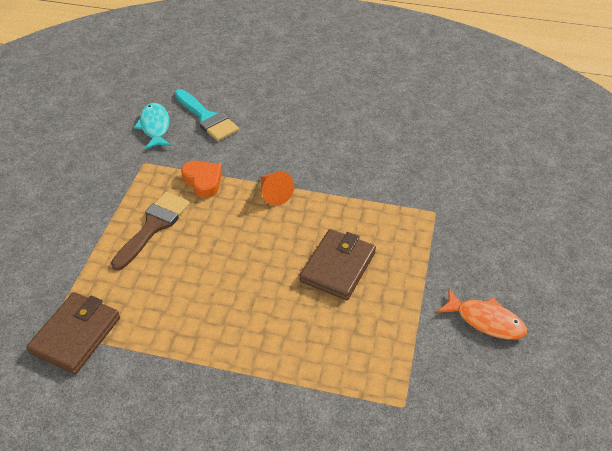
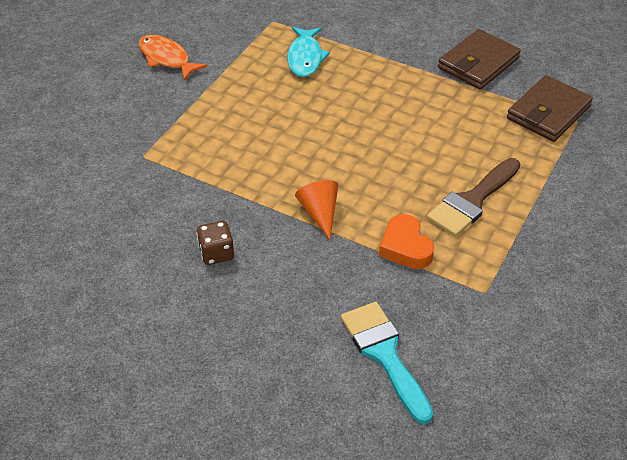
camera: 165 degrees left, 0 degrees up
turquoise fish [134,103,172,150] -> turquoise fish moved to [287,27,330,77]
brown wallet [299,229,376,300] -> brown wallet moved to [438,29,521,90]
none -> brown dice [197,221,234,265]

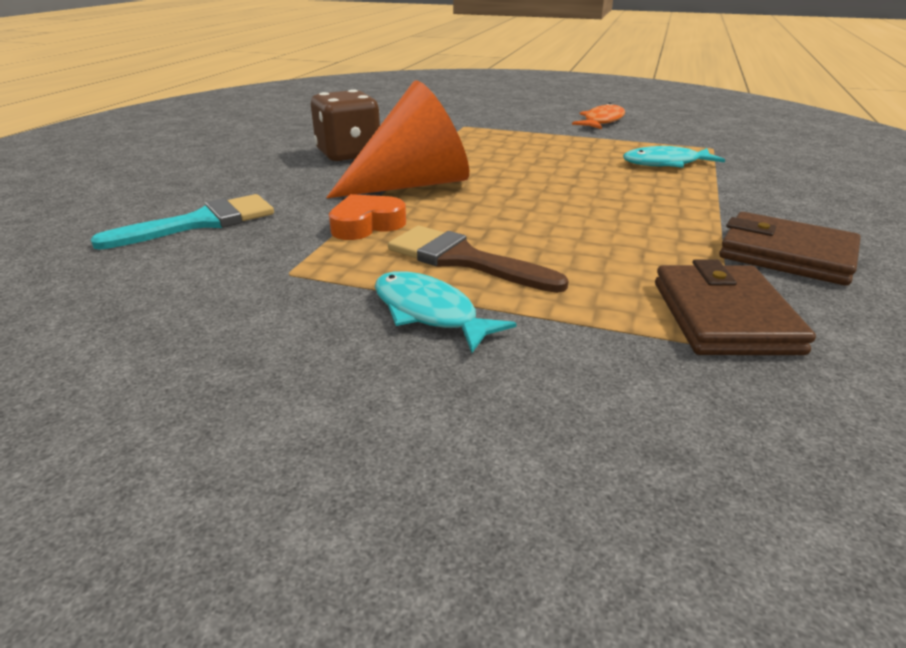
camera: 80 degrees right, 15 degrees down
brown dice [197,221,234,265] -> brown dice [311,89,380,161], size x1.87
orange cone [295,180,338,240] -> orange cone [326,80,469,198], size x2.11
brown wallet [507,75,593,142] -> brown wallet turned 60 degrees clockwise [655,259,816,355]
none -> turquoise fish [375,271,517,353]

